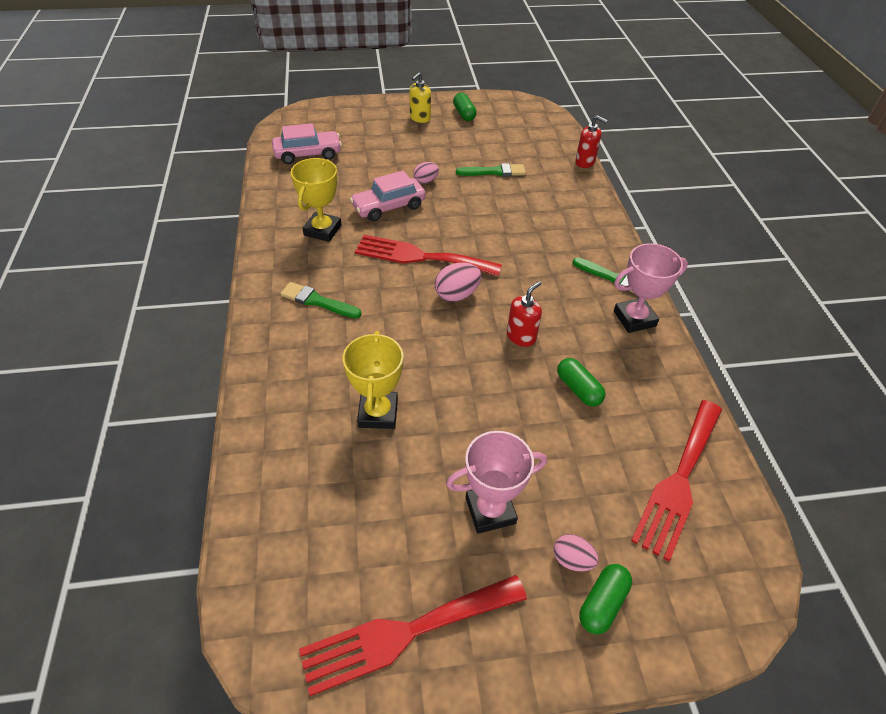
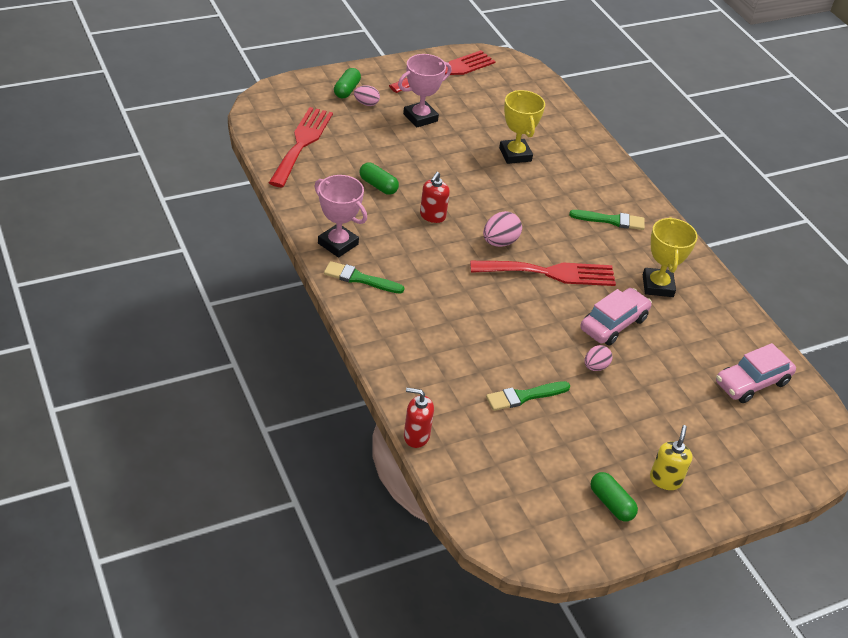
camera: 160 degrees right, 5 degrees down
pink trophy [614,243,688,333] -> pink trophy turned 75 degrees clockwise [314,175,367,258]

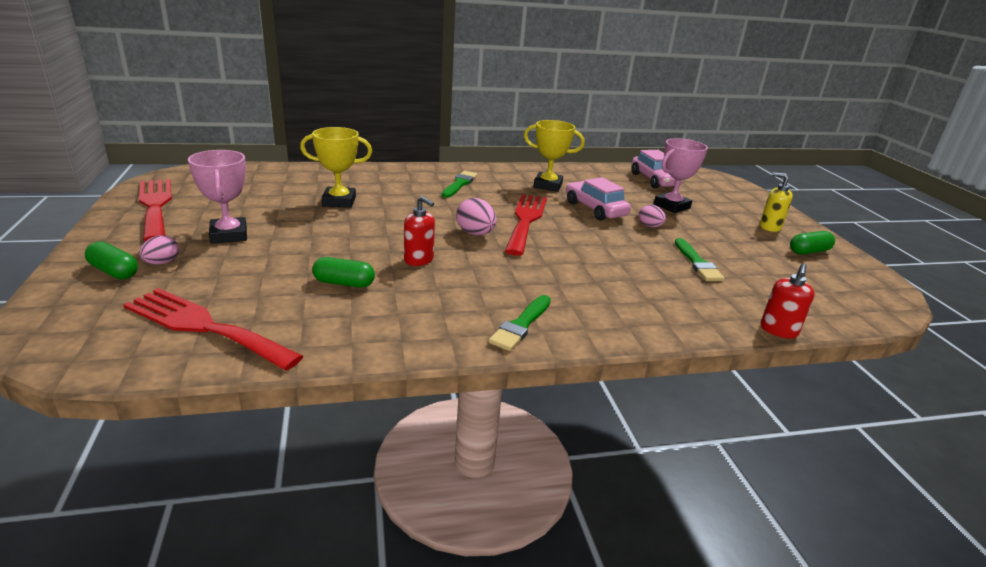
camera: 75 degrees left, 15 degrees down
pink trophy [314,175,367,258] -> pink trophy moved to [654,138,708,213]
green capsule [360,163,399,195] -> green capsule turned 45 degrees clockwise [312,257,375,288]

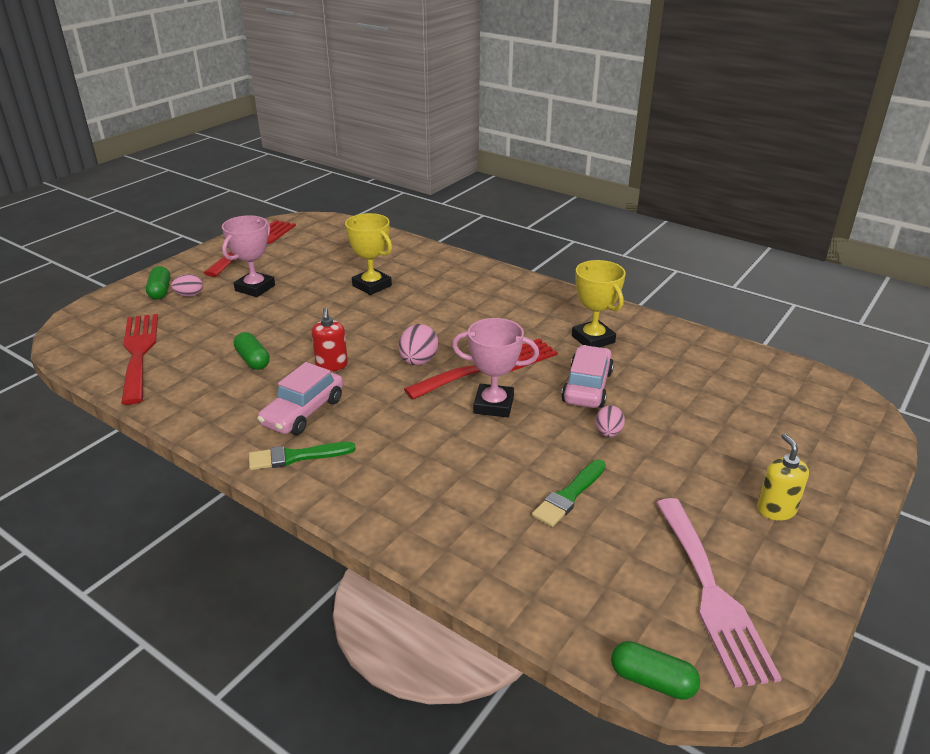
camera: 50 degrees right, 5 degrees up
green brush [442,171,478,198] -> none
pink car [631,150,683,188] -> pink car moved to [257,362,343,435]
pink trophy [654,138,708,213] -> pink trophy moved to [452,318,539,417]
red soap dispenser [761,263,815,339] -> none
green capsule [790,231,835,254] -> green capsule moved to [611,641,700,700]
none -> pink fork [656,498,782,688]

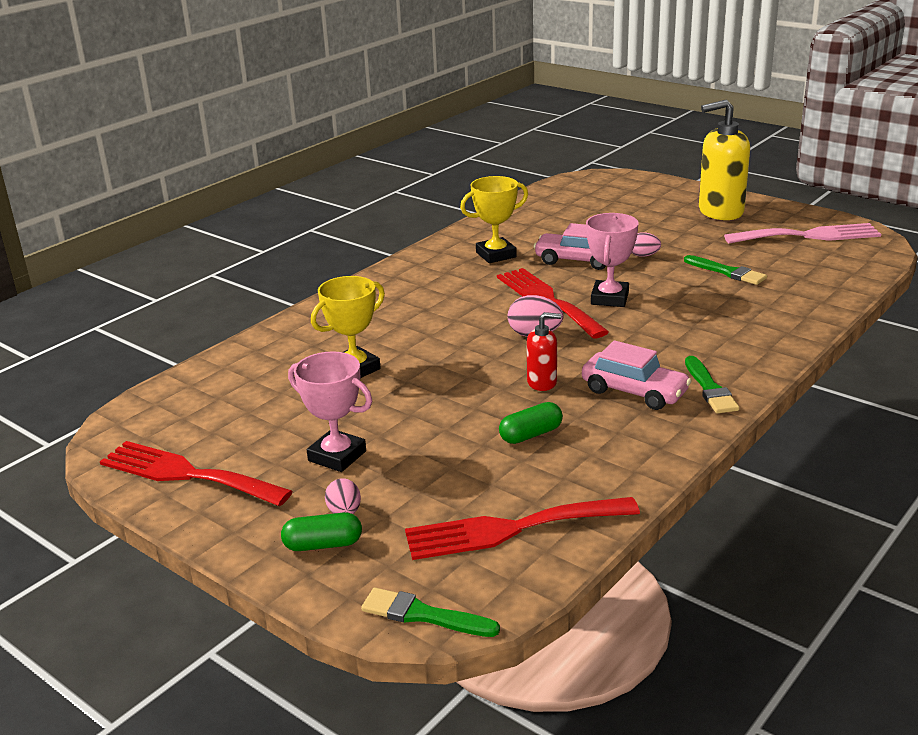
camera: 85 degrees left, 5 degrees down
green capsule [611,641,700,700] -> none
yellow soap dispenser [757,433,809,521] -> yellow soap dispenser [699,99,750,220], size x1.93
none -> green brush [361,588,500,637]

